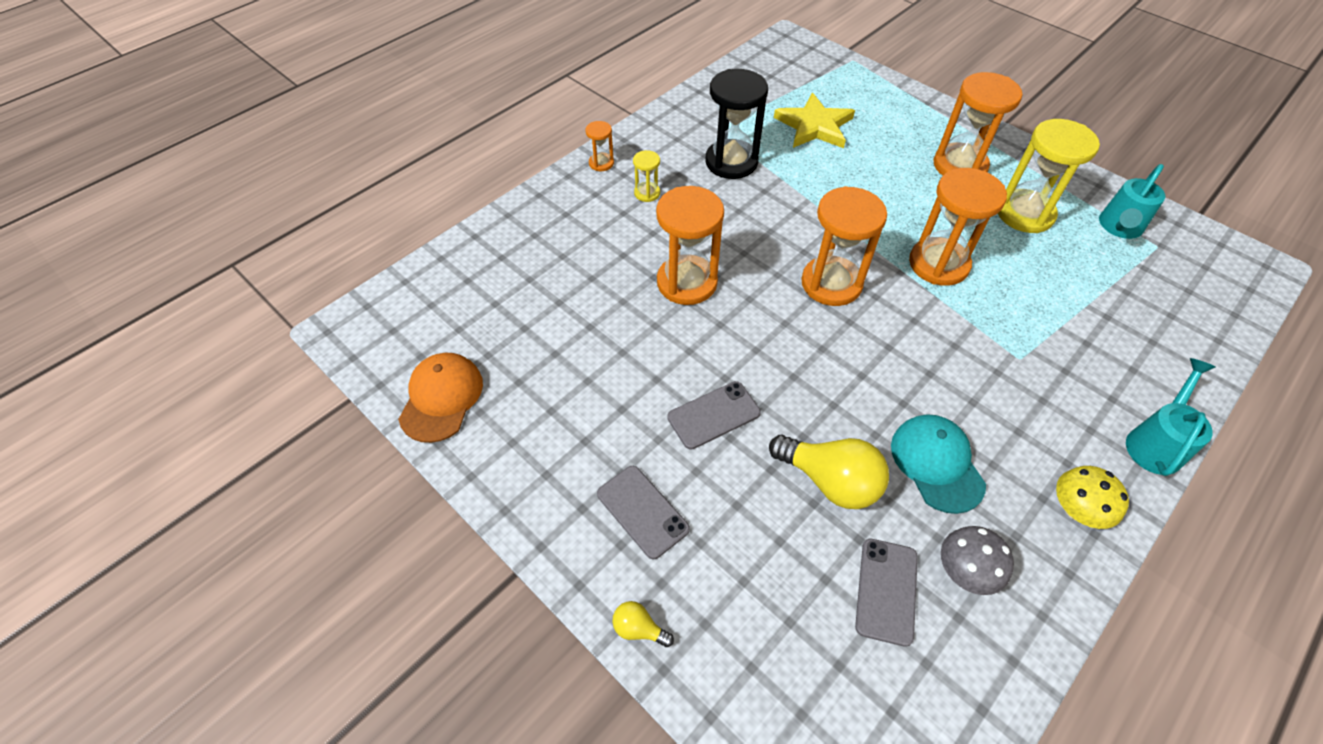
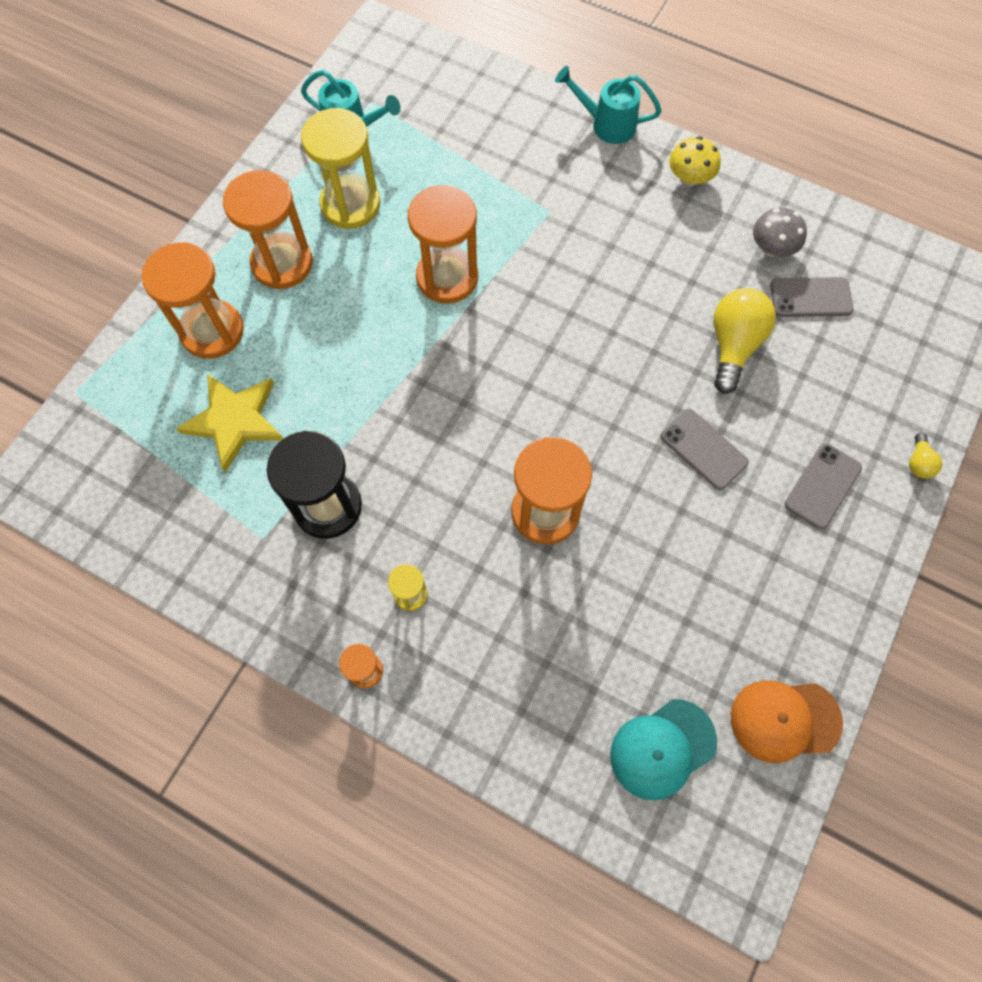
camera: 105 degrees left, 15 degrees up
orange hourglass [801,186,887,306] -> orange hourglass moved to [142,242,244,359]
turquoise cap [891,414,986,514] -> turquoise cap moved to [610,699,717,800]

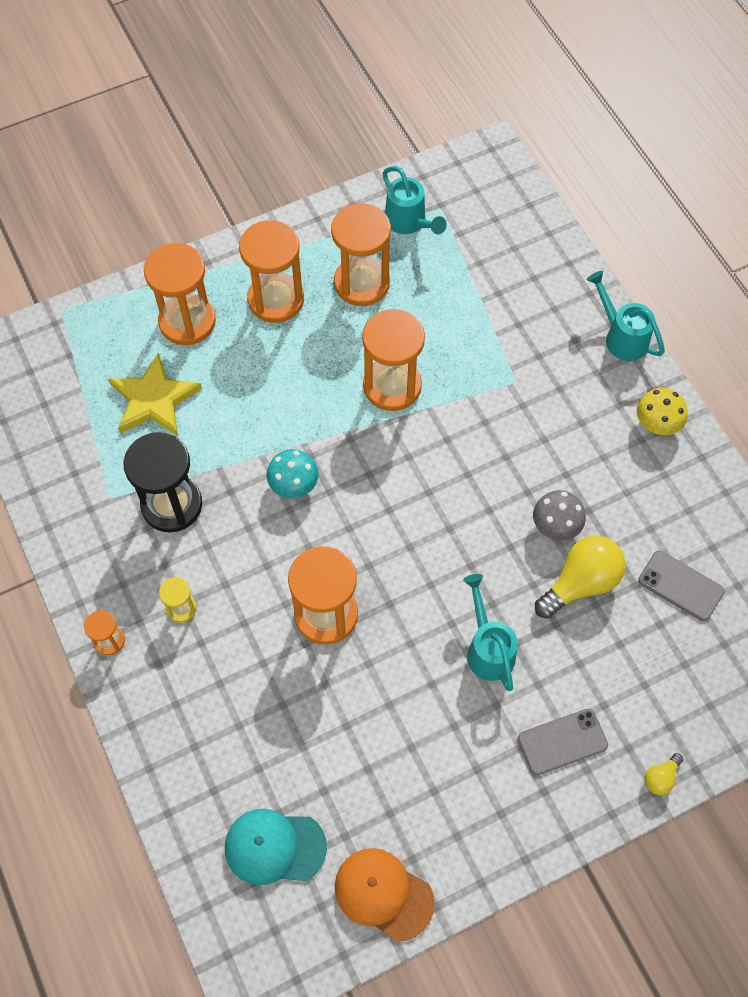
camera: 35 degrees right, 5 degrees down
yellow hourglass [301,108,380,229] -> orange hourglass [331,203,391,306]
grey phone [661,409,749,490] -> turquoise watering can [463,574,518,691]
grey mushroom [753,208,807,257] -> grey mushroom moved to [533,490,586,541]
none -> turquoise mushroom [267,449,319,498]

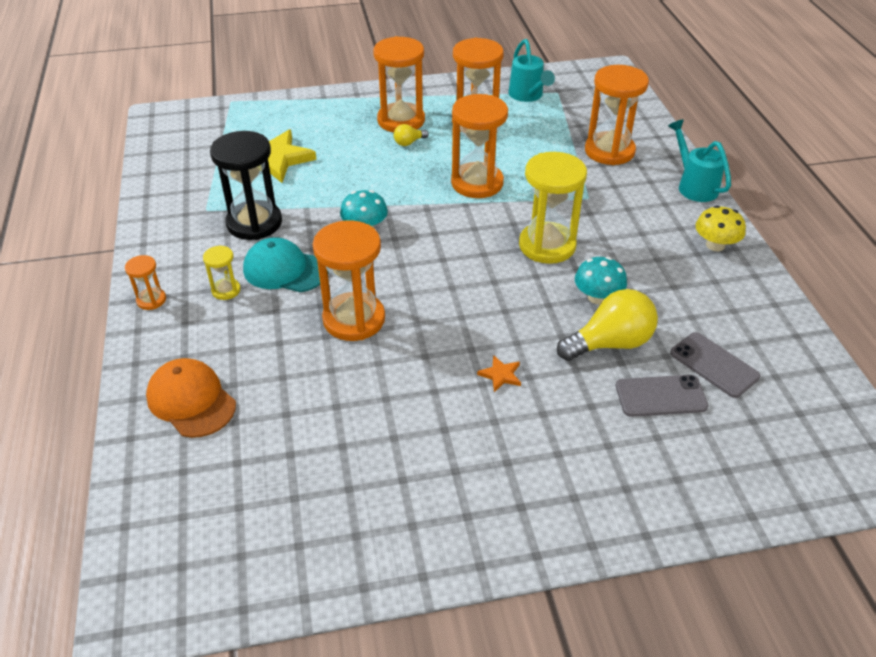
camera: 15 degrees right, 20 degrees down
orange hourglass [144,243,216,345] -> orange hourglass moved to [585,65,649,165]
turquoise cap [225,809,327,885] -> turquoise cap moved to [243,237,328,292]
orange cap [335,848,435,941] -> orange cap moved to [146,358,236,438]
turquoise watering can [463,574,518,691] -> orange star [477,355,521,392]
grey phone [518,708,608,775] -> grey phone moved to [616,375,708,417]
grey mushroom [533,490,586,541] -> turquoise mushroom [575,257,627,305]
yellow light bulb [644,753,683,795] -> yellow light bulb moved to [394,124,429,146]
none -> yellow hourglass [519,152,587,264]

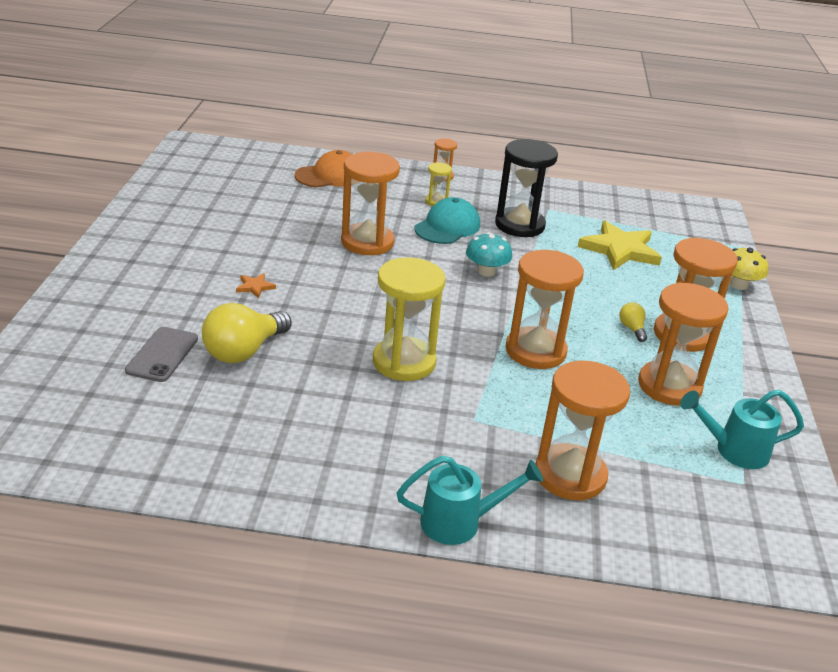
camera: 105 degrees right, 10 degrees down
yellow light bulb [557,289,658,361] -> yellow light bulb turned 45 degrees clockwise [202,303,292,363]
turquoise mushroom [575,257,627,305] -> none
grey phone [670,332,760,398] -> none
yellow mushroom [696,205,746,251] -> yellow mushroom moved to [730,247,768,290]

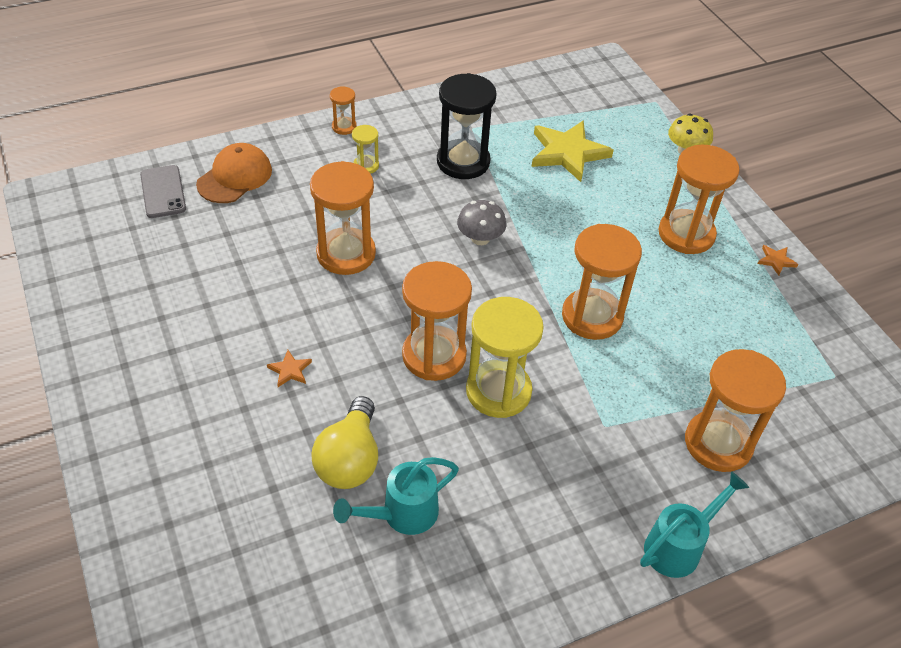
camera: 30 degrees left, 15 degrees up
grey phone [125,327,198,382] -> grey phone moved to [140,165,186,218]
turquoise cap [415,197,480,244] -> none
turquoise mushroom [466,232,512,277] -> grey mushroom [457,200,506,245]
yellow light bulb [619,302,647,342] -> none
orange hourglass [638,282,729,406] -> orange hourglass moved to [402,261,472,381]
turquoise watering can [680,390,804,469] -> turquoise watering can moved to [333,457,459,535]
none -> orange star [757,245,798,276]

